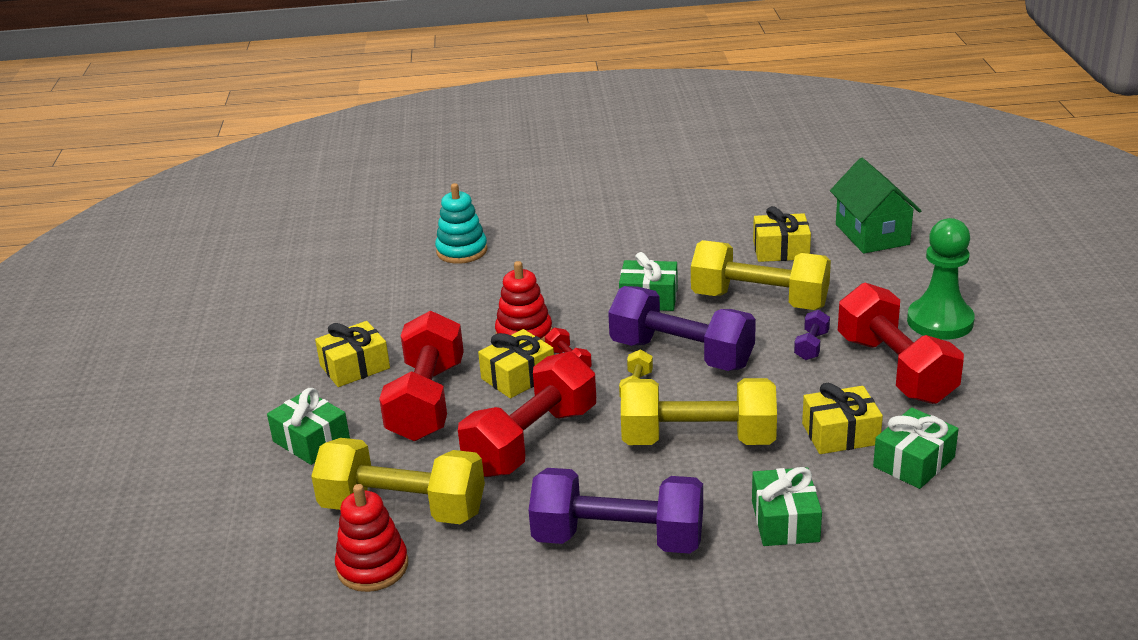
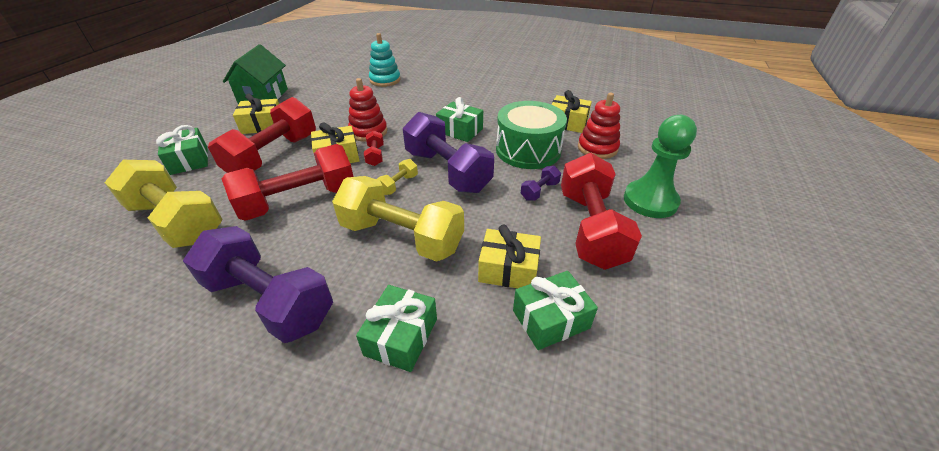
camera: 20 degrees right, 10 degrees up
red stacking toy [335,484,408,592] -> red stacking toy moved to [578,93,620,159]
yellow dumbbell [691,240,831,310] -> green drum [496,101,567,169]
green house [830,158,921,254] -> green house moved to [223,44,288,105]

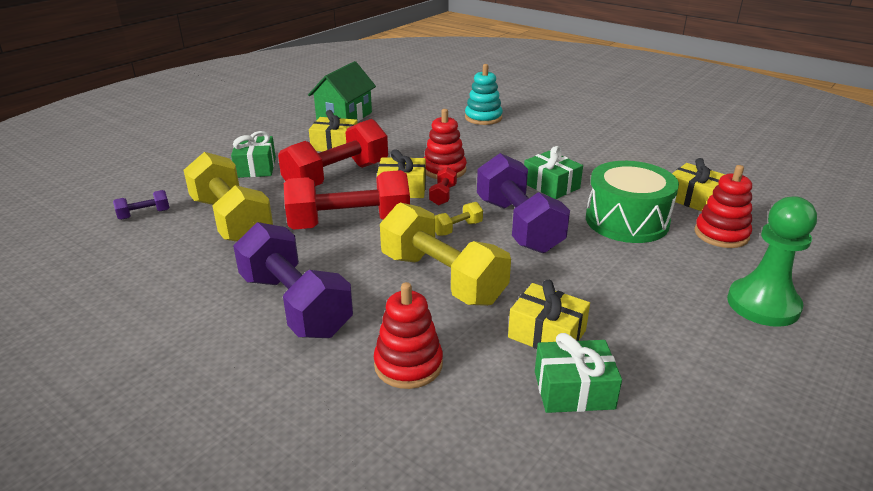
camera: 20 degrees right, 10 degrees down
green gift [356,285,437,372] -> red stacking toy [374,282,443,389]
purple dumbbell [521,166,561,201] -> purple dumbbell moved to [113,190,170,220]
red dumbbell [561,153,642,270] -> none

